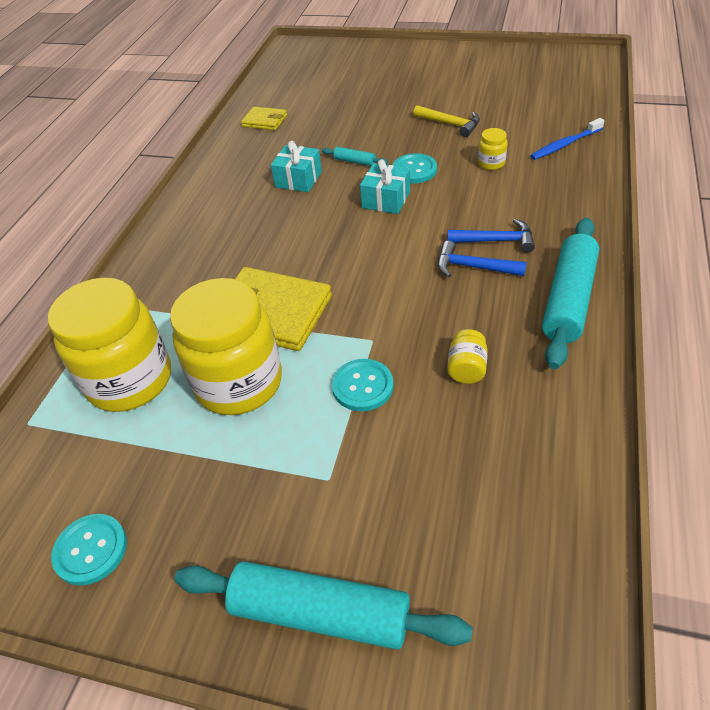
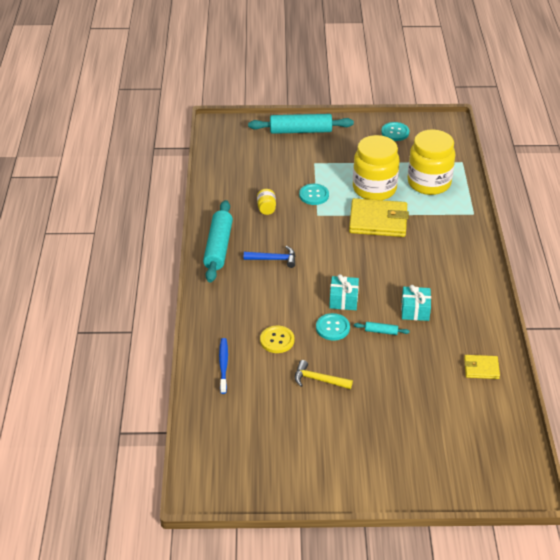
camera: 160 degrees right, 5 degrees down
blue hammer [448,219,535,253] -> none
yellow jar [478,128,508,170] -> yellow button [260,325,295,353]
blue toothbrush [530,118,604,160] -> blue toothbrush turned 45 degrees counterclockwise [219,338,228,394]

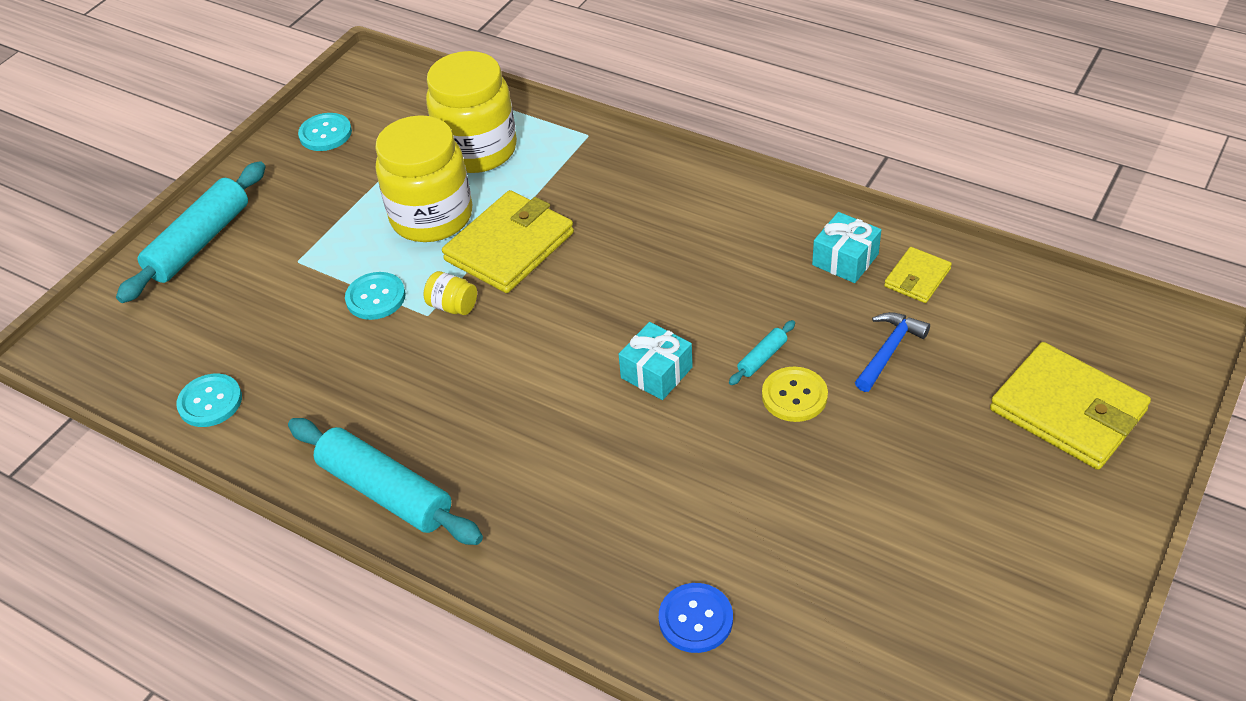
camera: 55 degrees left, 5 degrees up
blue toothbrush [219,338,228,394] -> blue button [659,583,733,653]
blue hammer [244,246,295,268] -> blue hammer moved to [855,312,930,392]
yellow jar [257,189,276,215] -> yellow jar moved to [423,271,477,315]
yellow button [260,325,295,353] -> yellow button moved to [762,367,828,422]
yellow hammer [295,360,353,389] -> none
turquoise button [316,313,350,341] -> turquoise button moved to [176,374,242,427]
turquoise gift [401,285,431,321] -> turquoise gift moved to [812,212,881,283]
none -> yellow wallet [990,342,1151,470]

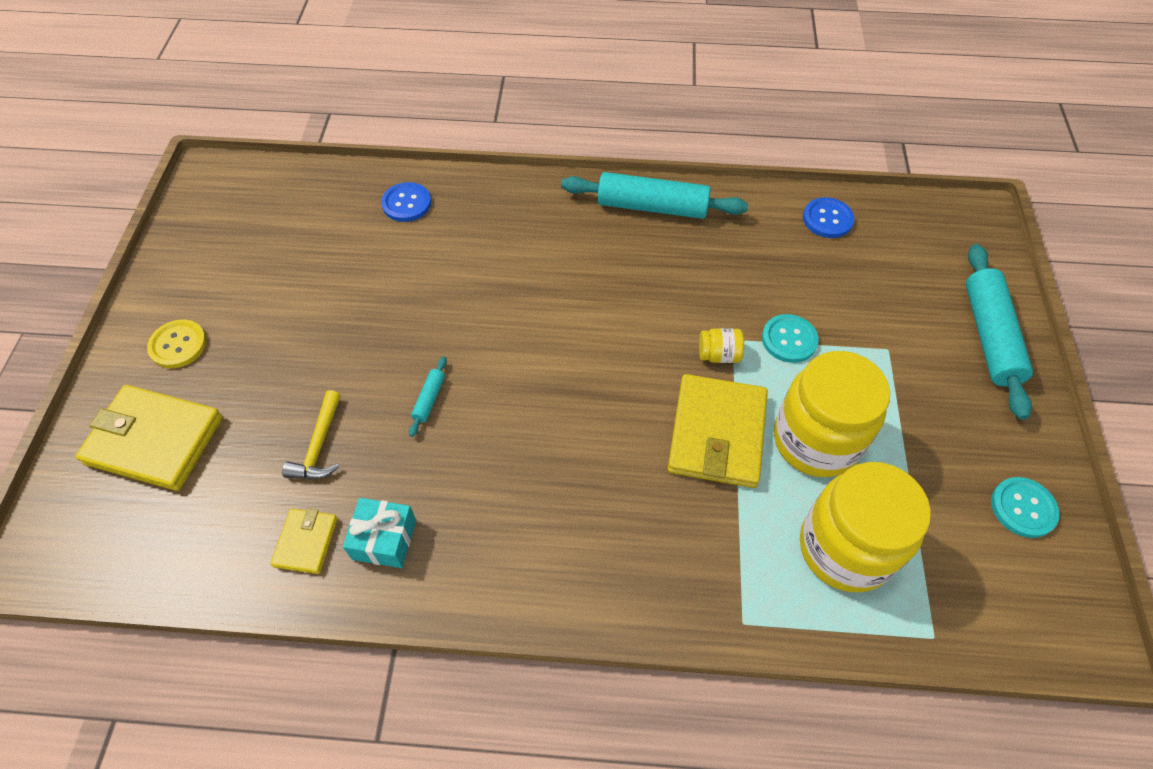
camera: 150 degrees right, 10 degrees up
turquoise button [176,374,242,427] -> blue button [803,197,854,238]
turquoise gift [619,322,693,400] -> none
yellow button [762,367,828,422] -> yellow button moved to [147,319,207,368]
blue hammer [855,312,930,392] -> yellow hammer [282,390,341,479]

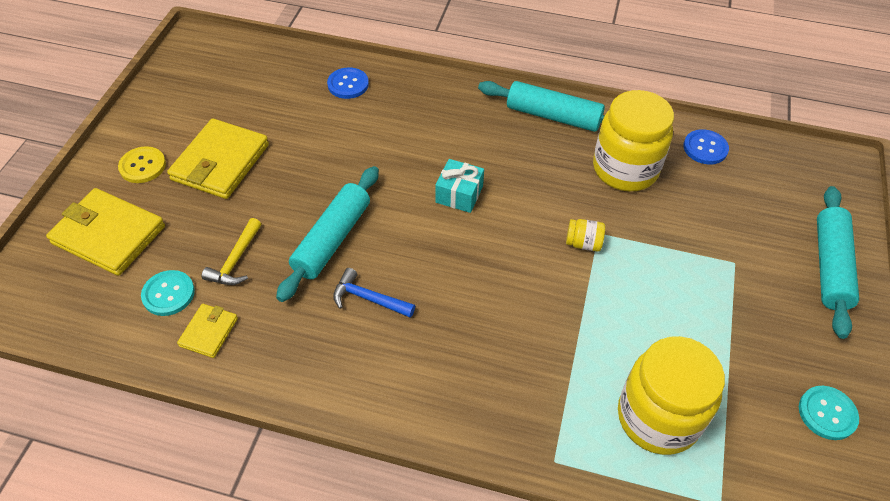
camera: 10 degrees right, 5 degrees down
turquoise gift [343,498,416,568] -> turquoise gift moved to [435,159,484,213]
turquoise rolling pin [409,356,447,437] -> turquoise rolling pin [276,166,379,302], size x2.31
yellow wallet [668,374,768,488] -> yellow wallet moved to [167,118,269,199]
turquoise button [762,314,818,363] -> turquoise button moved to [141,270,195,316]
yellow jar [774,351,890,477] -> yellow jar moved to [593,90,674,191]
none -> blue hammer [333,268,415,318]

